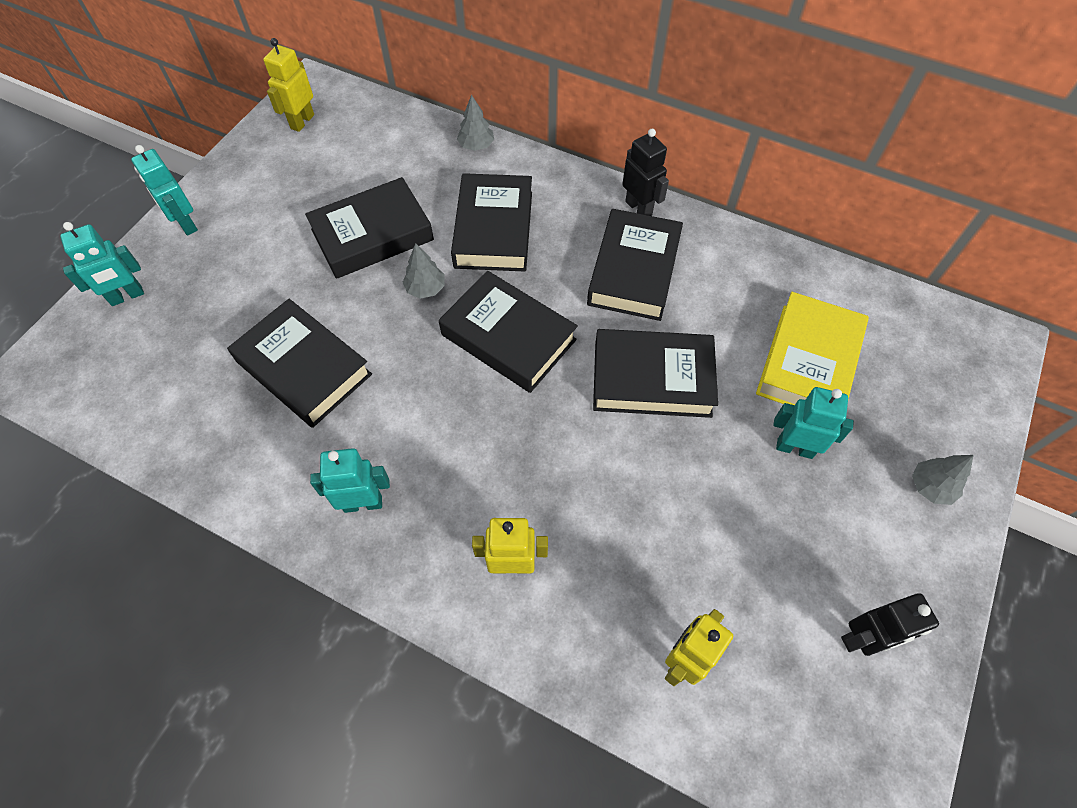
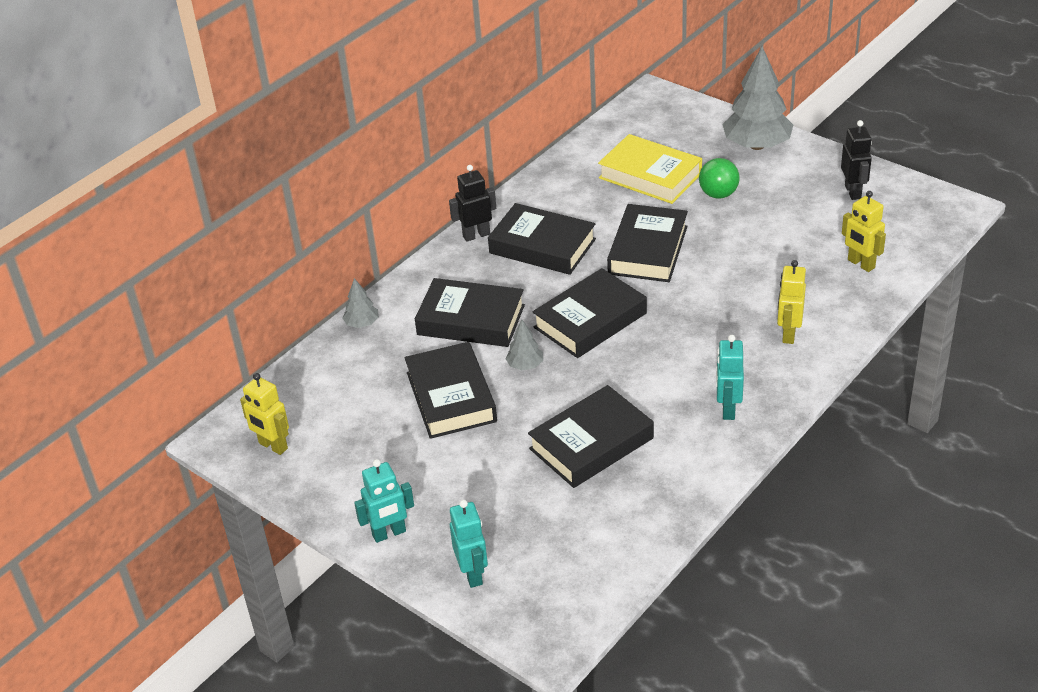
camera: 75 degrees left, 20 degrees down
turquoise robot [773,387,854,459] -> green ball [699,158,740,198]
grey tree [912,455,974,505] -> grey tree [722,47,793,150], size x2.14

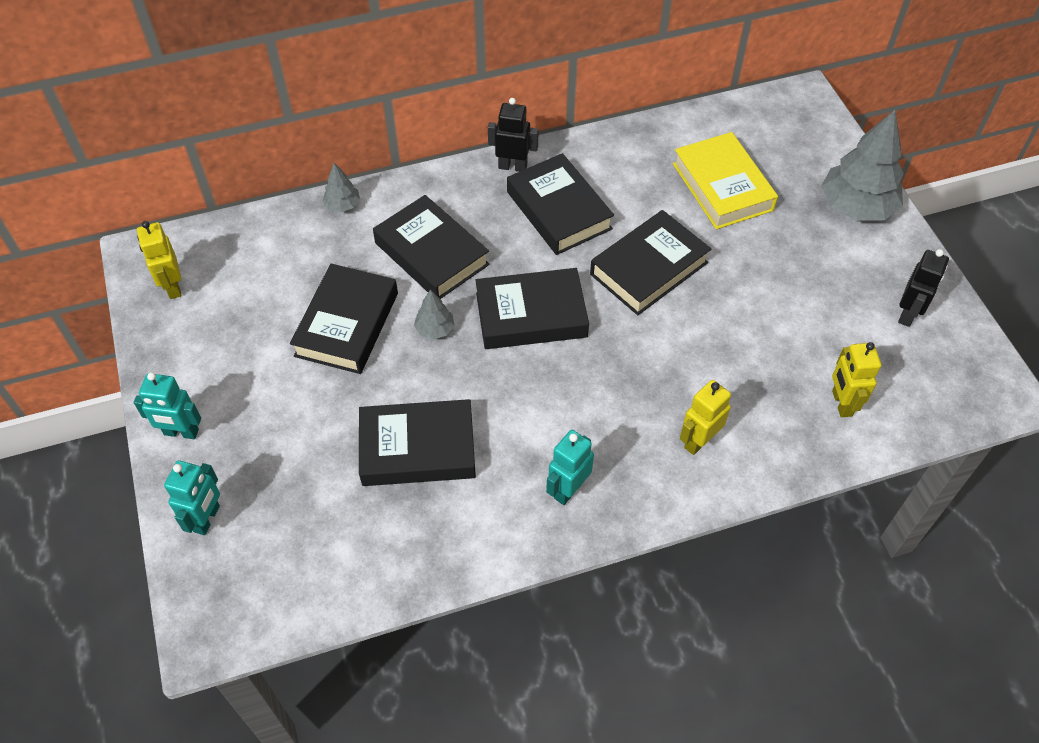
camera: 30 degrees right, 15 degrees up
green ball [699,158,740,198] -> none

